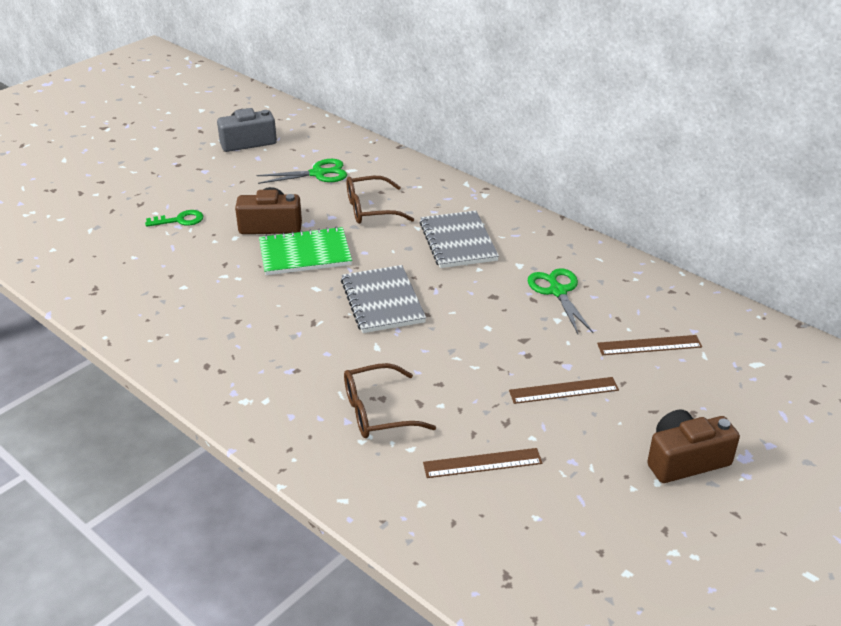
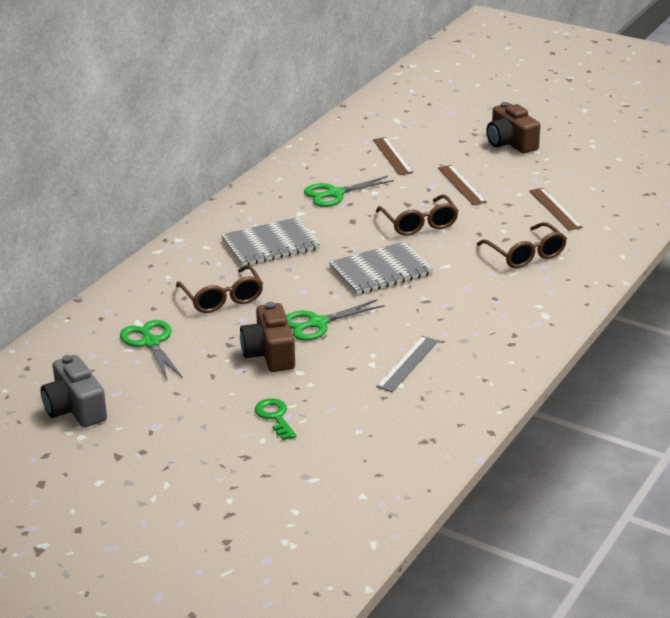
camera: 100 degrees left, 5 degrees down
green notebook [259,226,352,275] -> green scissors [286,299,385,341]
none -> brown glasses [376,195,458,236]
none -> grey ruler [376,336,438,392]

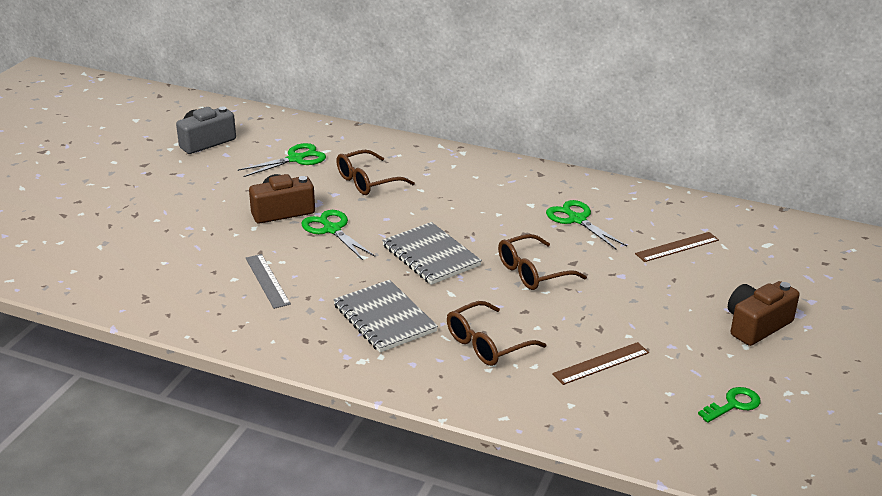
camera: 80 degrees right, 0 degrees up
grey notebook [221,217,320,267] -> grey notebook moved to [333,280,438,352]
green key [255,399,297,440] -> green key moved to [698,387,760,423]
grey ruler [376,336,438,392] -> grey ruler turned 45 degrees clockwise [246,254,291,309]
brown ruler [438,165,487,205] -> none

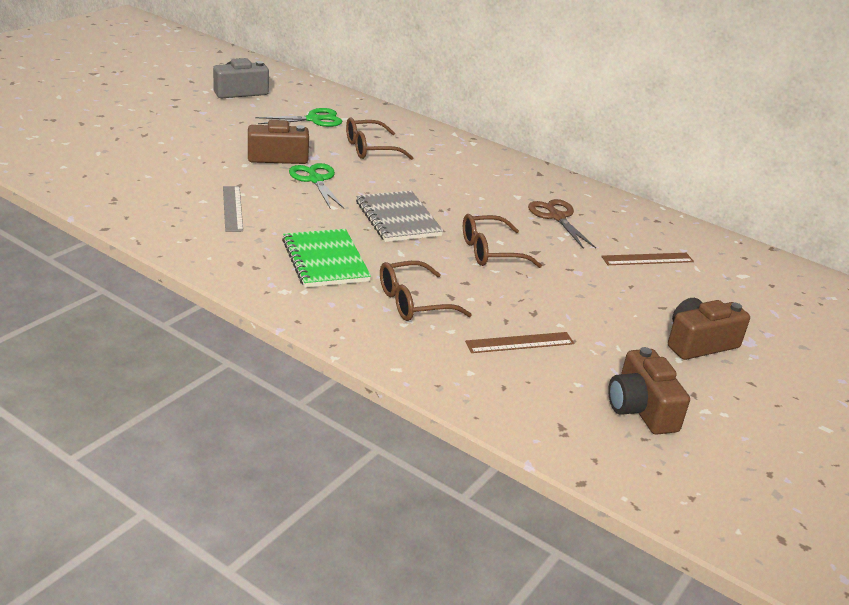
camera: 10 degrees right, 0 degrees up
grey notebook [333,280,438,352] -> green notebook [282,229,371,288]
green scissors [546,200,627,249] -> brown scissors [528,199,596,249]
green key [698,387,760,423] -> brown camera [608,347,690,435]

